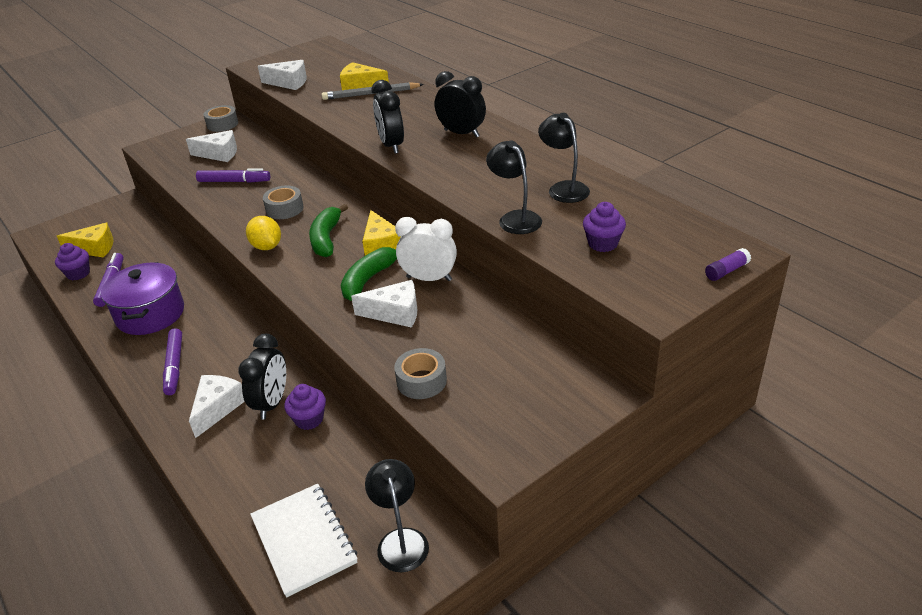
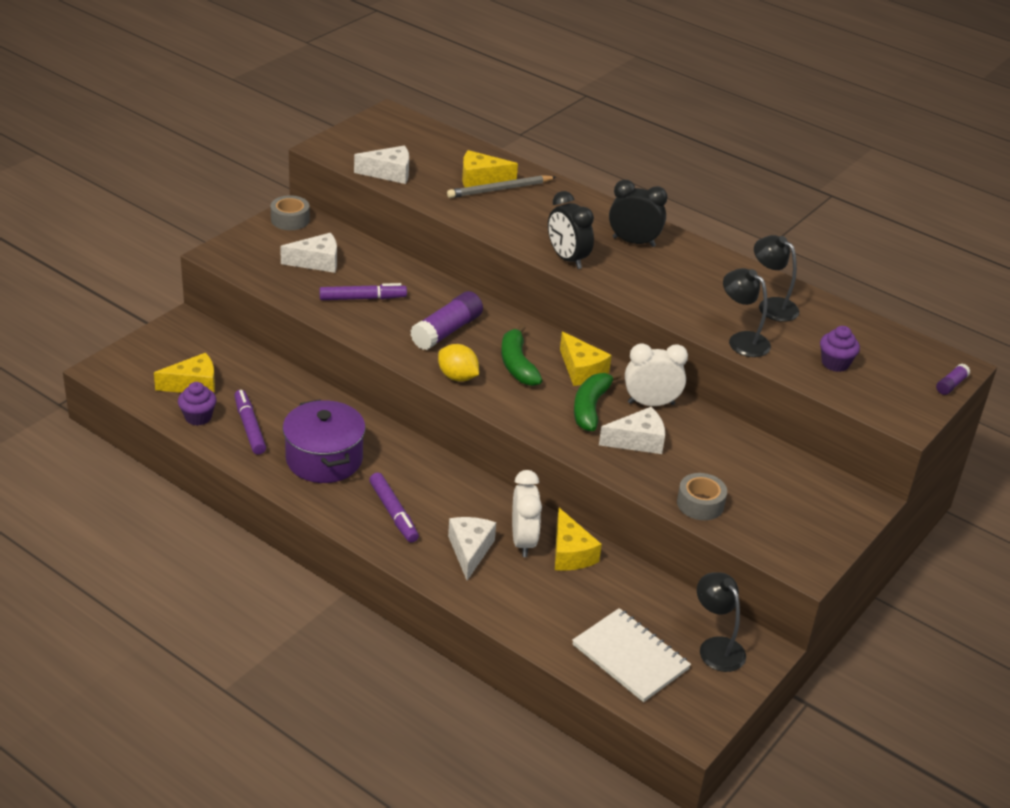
camera: 20 degrees left, 0 degrees up
black clock [238,334,286,420] -> white clock [512,470,542,557]
grey tape [263,185,304,219] -> purple glue stick [410,291,483,350]
purple cupcake [284,384,326,430] -> yellow cheese [555,508,602,571]

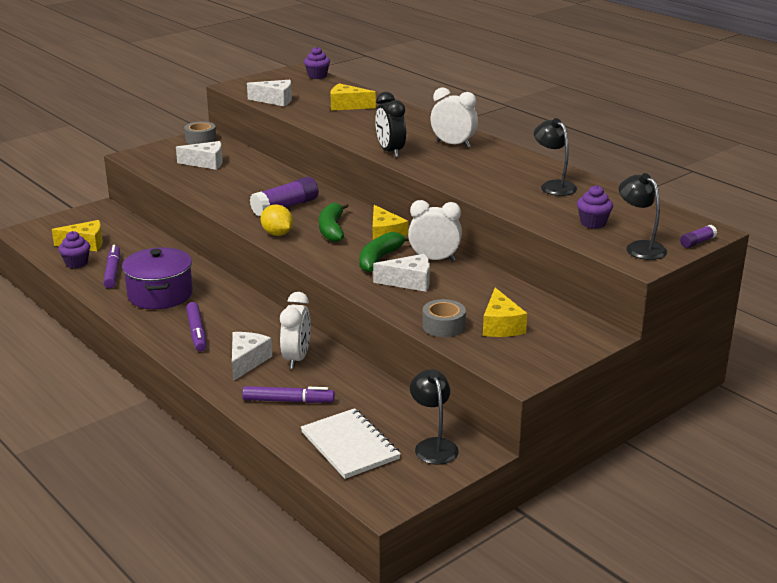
camera: 15 degrees right, 10 degrees down
purple marker [319,283,407,300] -> purple marker moved to [242,386,335,403]
grey pencil [447,175,556,198] -> none
yellow cheese [555,508,602,571] -> yellow cheese moved to [483,288,527,337]
black clock [609,180,667,247] -> white clock [430,87,478,148]
black lamp [723,268,771,357] -> black lamp moved to [619,173,667,260]
none -> purple cupcake [304,47,330,79]

